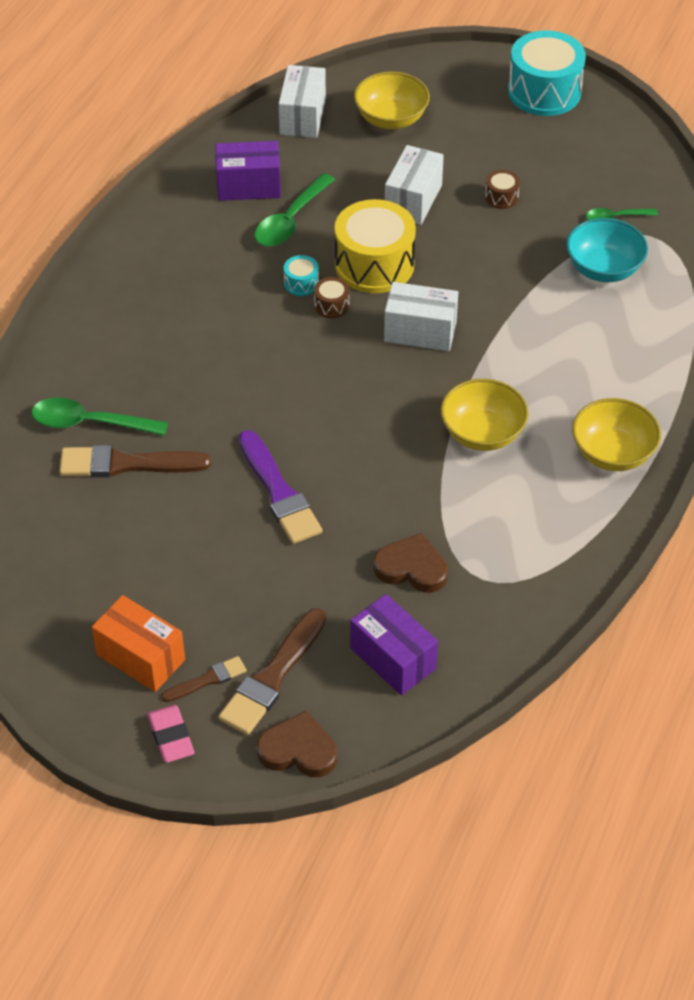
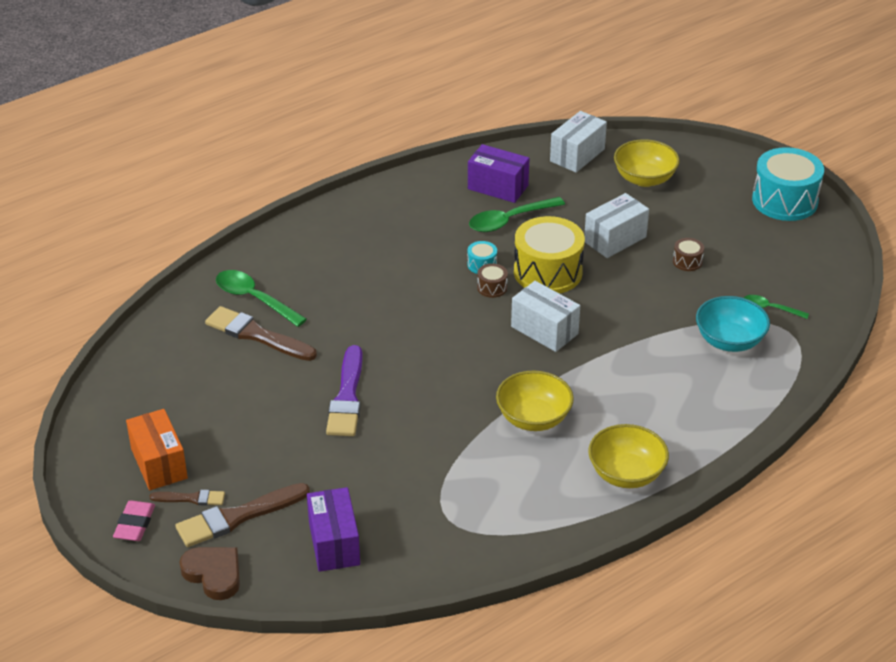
camera: 30 degrees right, 10 degrees down
brown heart [374,533,448,593] -> none

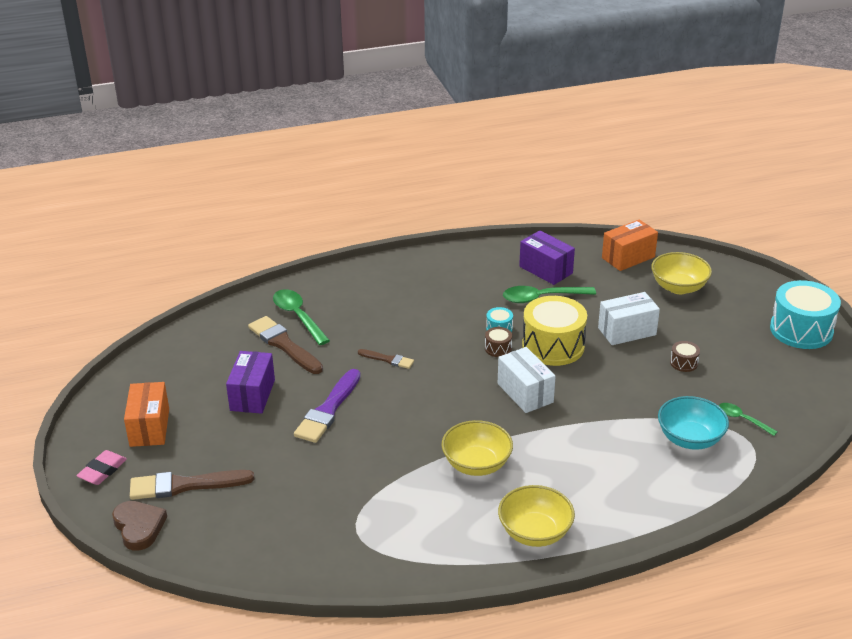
camera: 20 degrees right, 5 degrees down
brown brush [149,490,225,506] -> brown brush moved to [358,349,414,369]
purple box [307,487,360,572] -> purple box moved to [226,351,275,414]
white box [550,111,607,173] -> orange box [602,219,658,271]

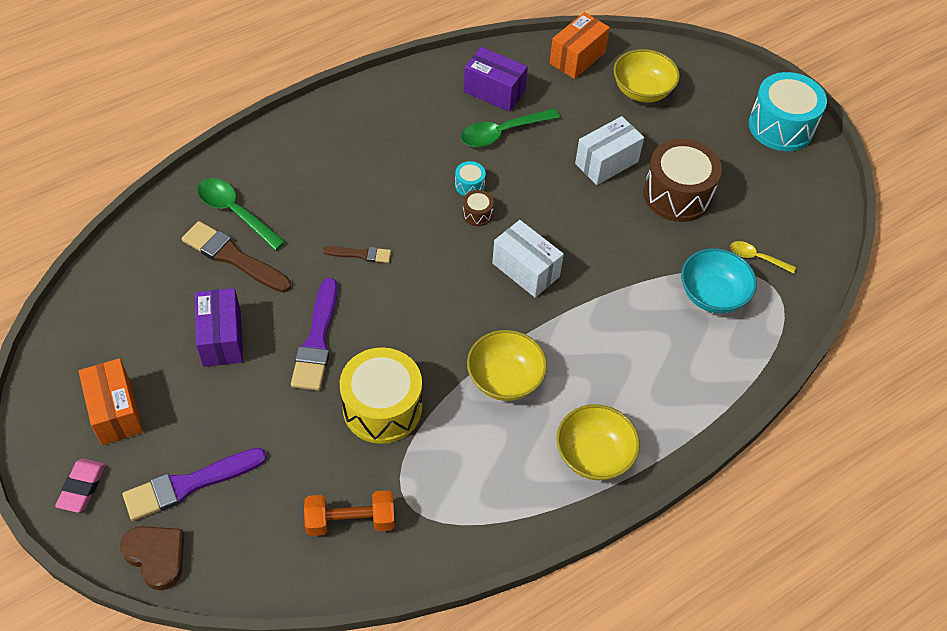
camera: 20 degrees left, 20 degrees up
brown brush [130,470,255,500] -> purple brush [123,448,267,521]
yellow drum [522,296,587,366] -> yellow drum moved to [340,347,422,444]
brown drum [670,341,700,372] -> brown drum [643,139,722,222], size x2.31
green spoon [719,403,778,436] -> yellow spoon [731,241,796,274]
none -> orange dumbbell [304,490,395,536]

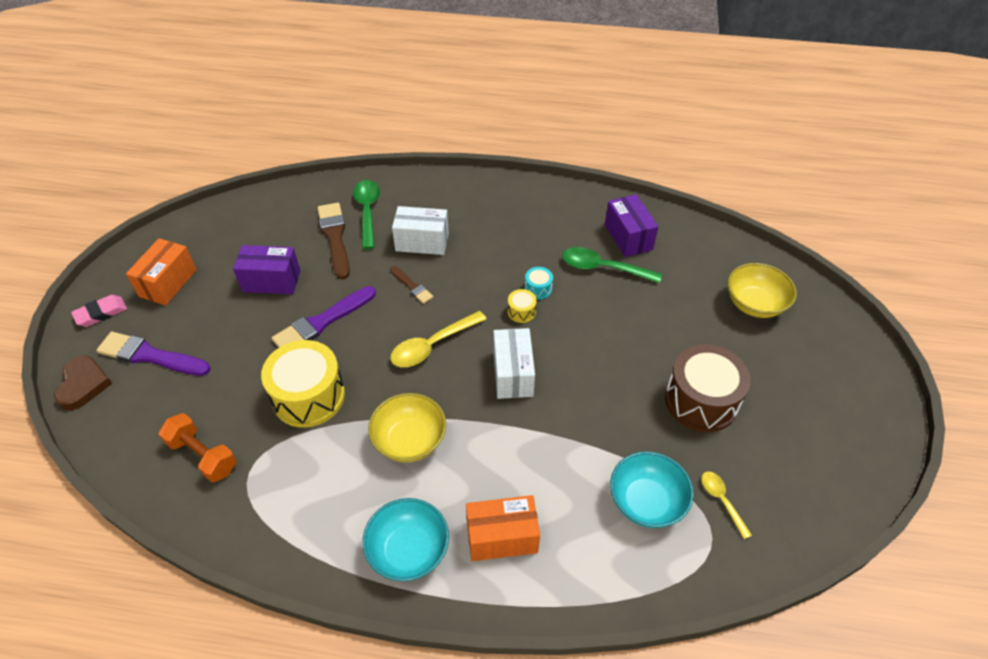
camera: 45 degrees right, 5 degrees down
purple box [195,288,243,367] -> purple box turned 60 degrees clockwise [233,245,300,294]
brown drum [462,190,494,226] -> yellow drum [508,289,537,323]
orange box [549,12,610,79] -> orange box moved to [466,495,540,561]
yellow bowl [556,404,640,480] -> turquoise bowl [362,498,449,581]
white box [575,116,644,185] -> white box moved to [392,206,449,255]
turquoise drum [749,72,827,151] -> none
none -> yellow spoon [390,311,486,367]

